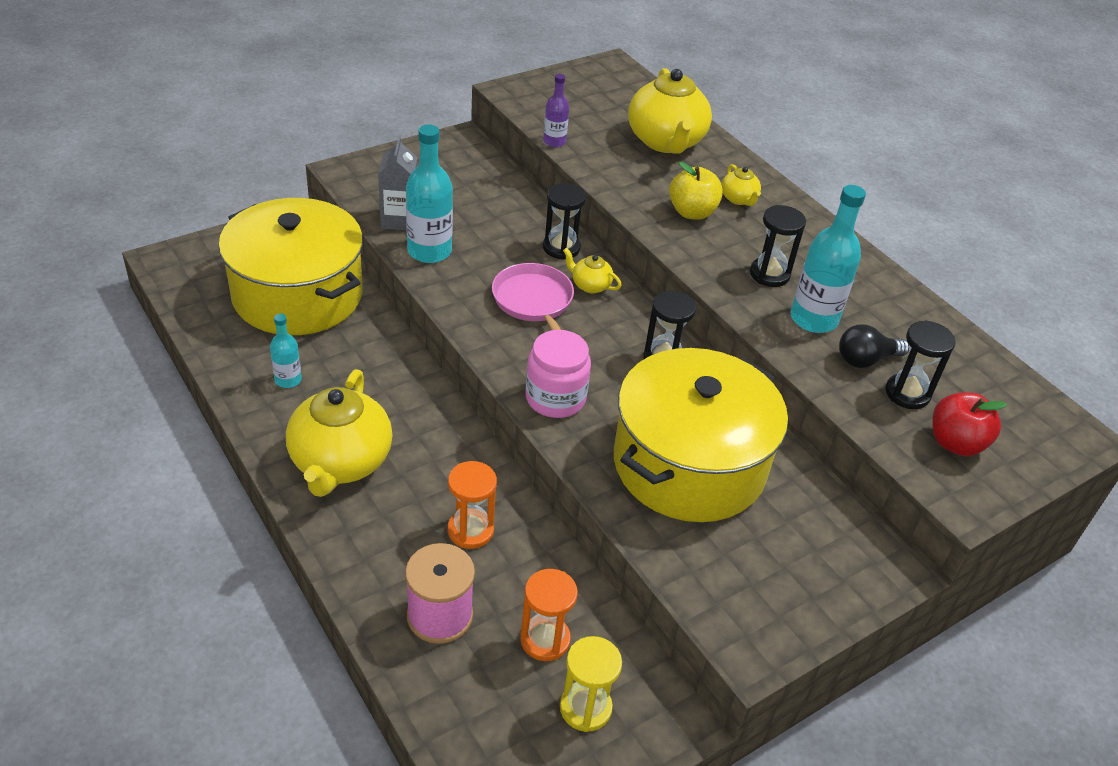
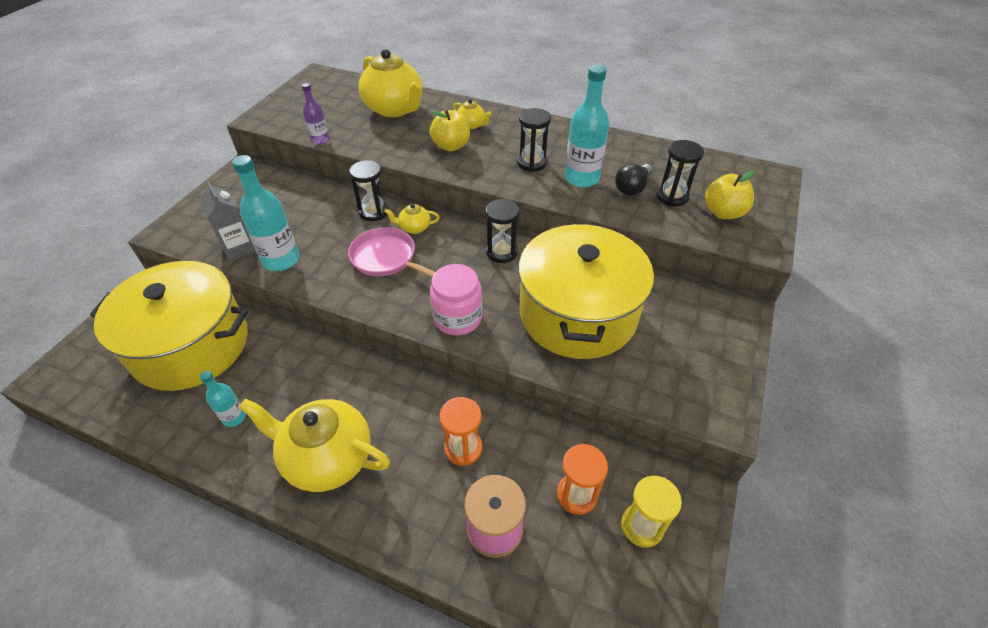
camera: 30 degrees left, 5 degrees up
yellow teapot [286,369,393,497] -> yellow teapot turned 135 degrees clockwise [239,399,390,492]
red apple [932,393,1007,456] -> yellow apple [705,170,755,219]

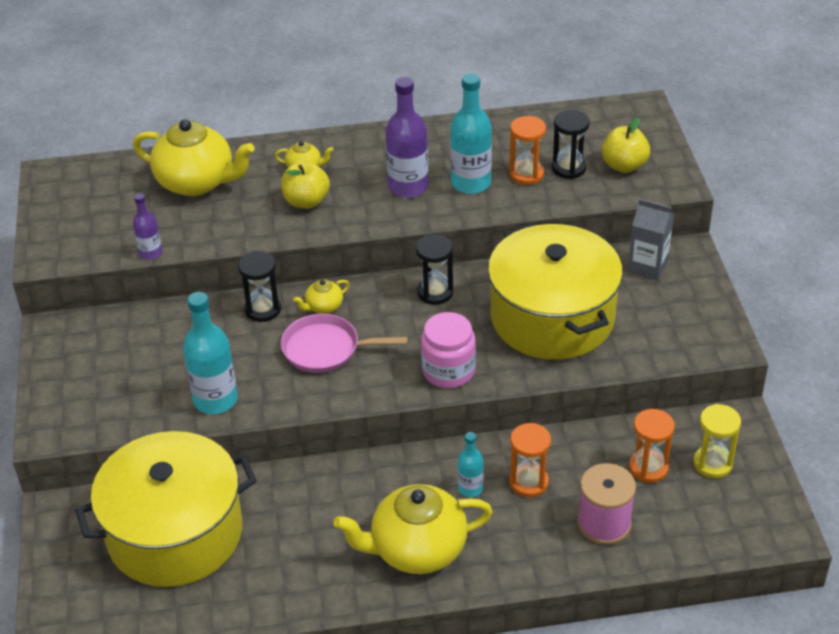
camera: 30 degrees left, 5 degrees down
grey carton [200,181,256,261] -> grey carton moved to [628,199,674,280]
turquoise bottle [200,371,246,427] -> turquoise bottle moved to [458,432,484,497]
black hourglass [517,108,551,172] -> purple bottle [386,77,428,198]
black light bulb [615,164,653,196] -> orange hourglass [509,116,546,185]

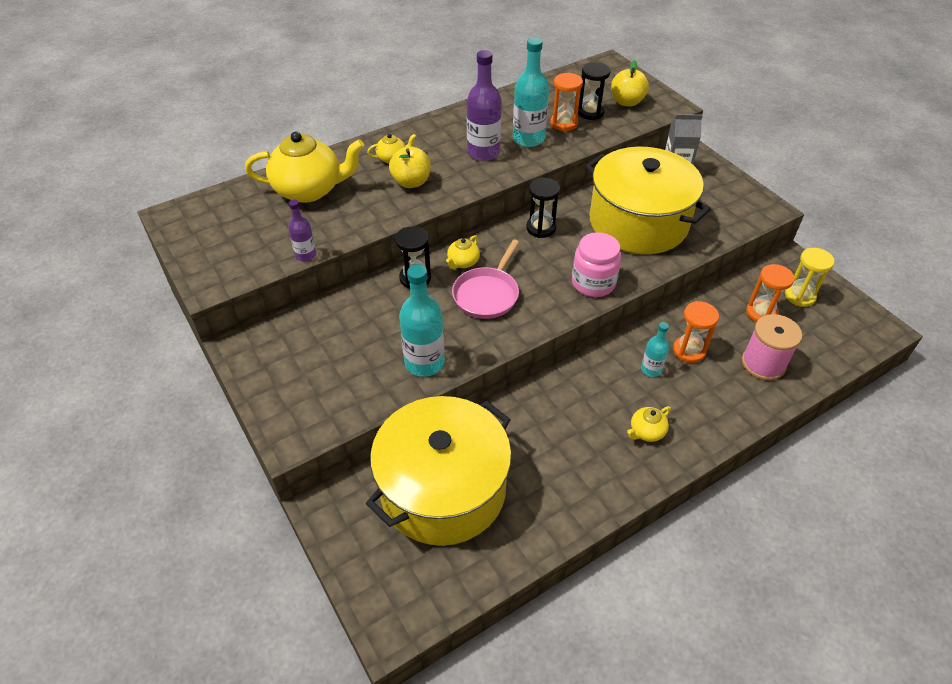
camera: 25 degrees left, 5 degrees up
pink pan [281,314,408,373] -> pink pan turned 45 degrees counterclockwise [452,240,519,319]
yellow teapot [333,484,493,574] -> yellow teapot [627,406,671,442], size x0.45

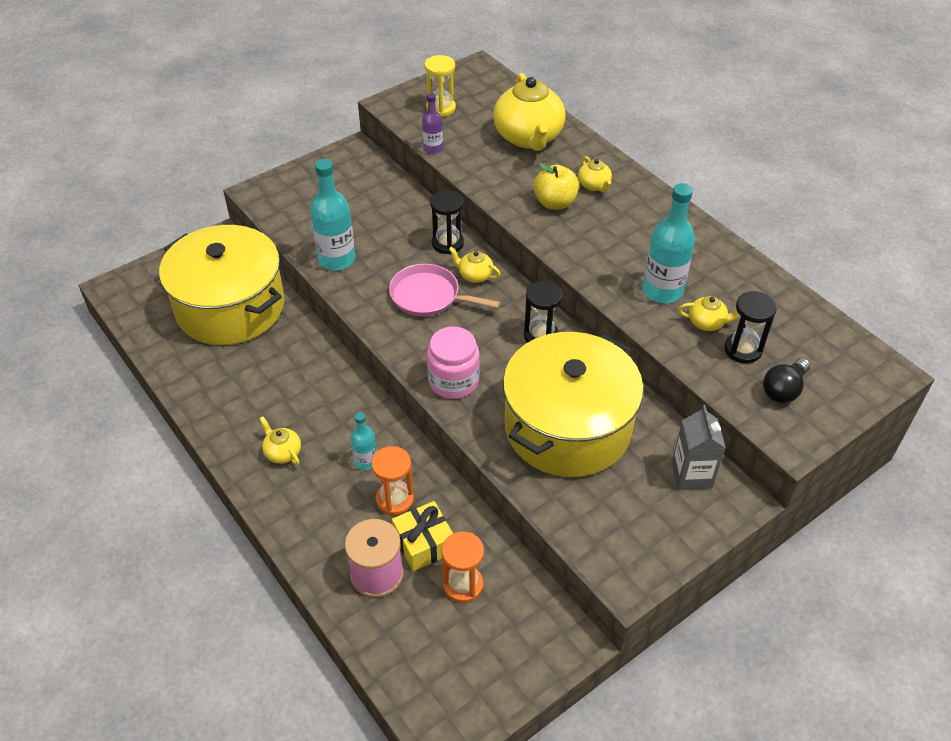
camera: 85 degrees right, 0 degrees up
purple bottle [467,50,502,161] -> none
orange hourglass [550,72,583,131] -> yellow teapot [678,296,739,331]
yellow apple [611,60,649,107] -> black light bulb [763,358,810,403]
yellow hourglass [785,248,835,307] -> yellow hourglass moved to [424,55,456,117]
none -> yellow gift [392,501,453,571]

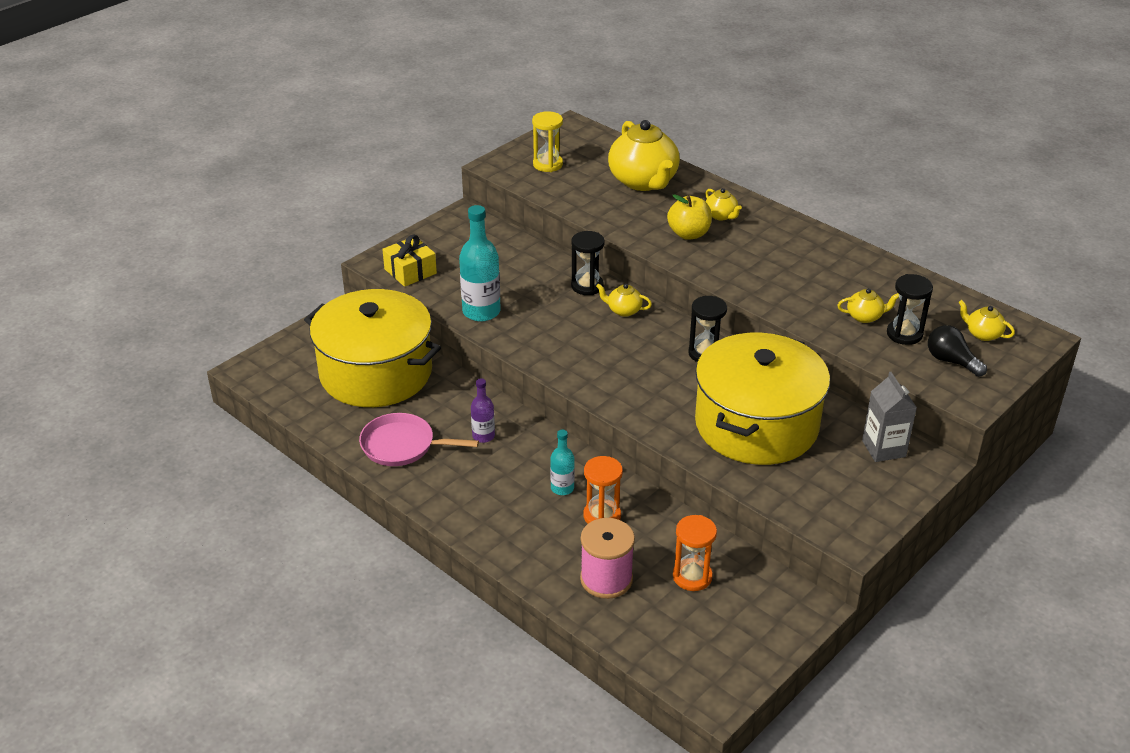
camera: 10 degrees left, 10 degrees down
yellow teapot [259,416,301,465] -> yellow teapot moved to [958,300,1015,341]
pink pan [389,264,500,317] -> pink pan moved to [359,413,479,466]
yellow gift [392,501,453,571] -> yellow gift moved to [382,235,437,287]
purple bottle [422,93,443,154] -> purple bottle moved to [471,378,495,443]
pink jar [427,327,480,399] -> none
turquoise bottle [643,183,695,303] -> none
black light bulb [763,358,810,403] -> black light bulb turned 105 degrees clockwise [928,325,987,377]

